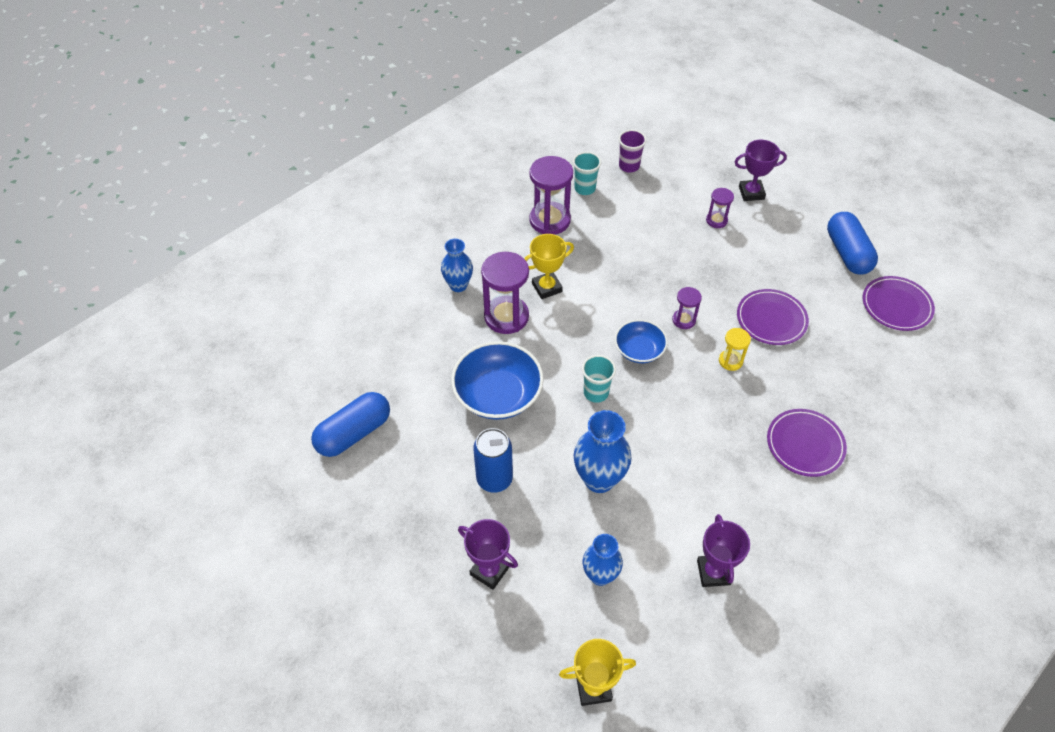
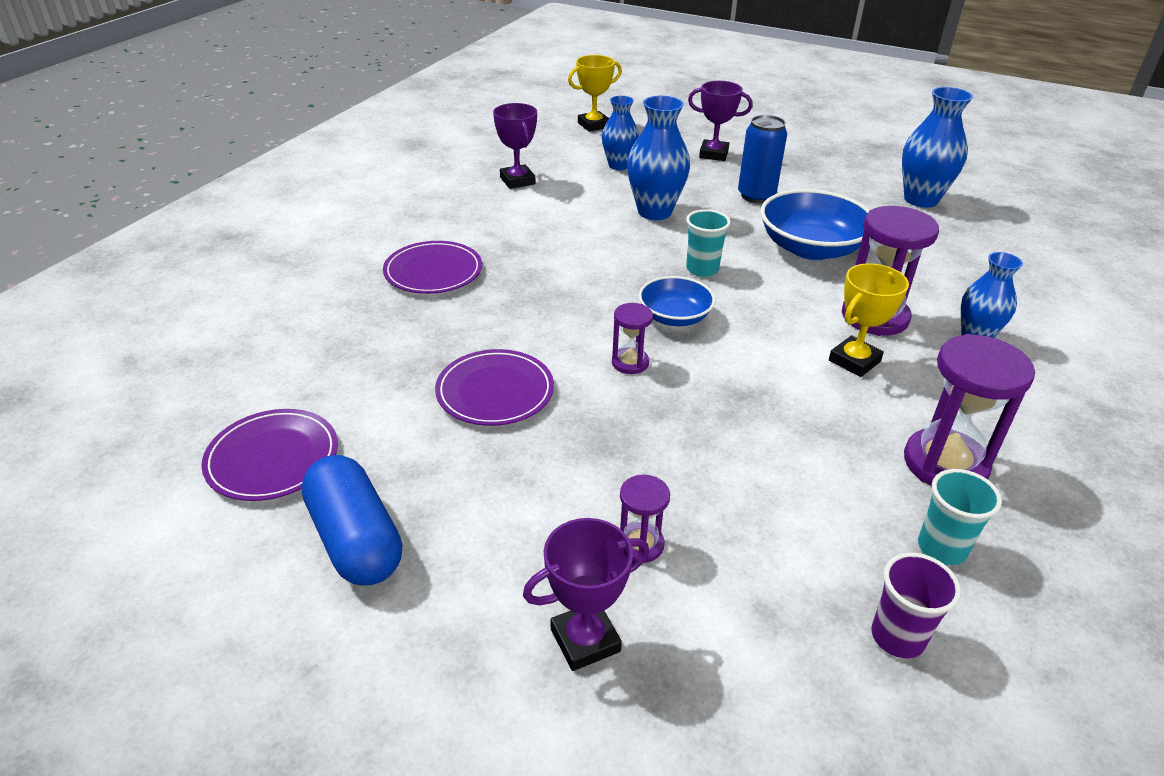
camera: 160 degrees right, 15 degrees down
blue capsule [311,392,390,457] -> blue vase [902,87,973,208]
yellow hourglass [719,328,751,371] -> none

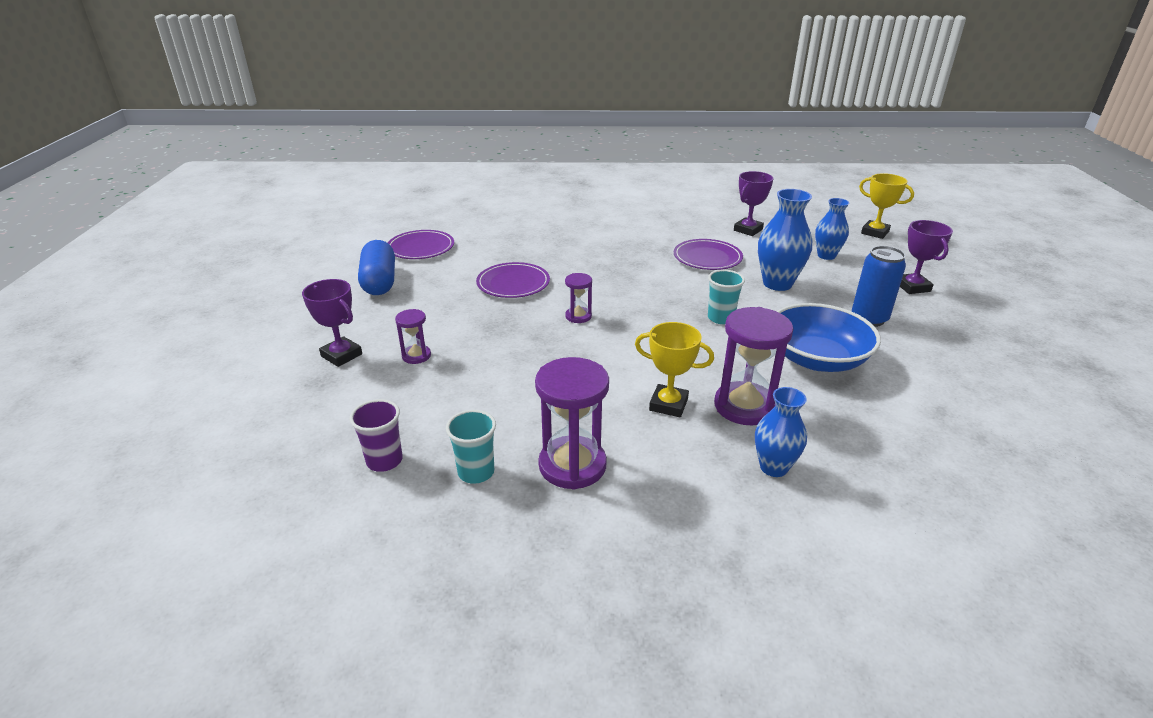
camera: 65 degrees right, 5 degrees down
blue capsule [301,455,402,585] -> blue capsule turned 45 degrees counterclockwise [358,240,395,295]
purple plate [383,241,482,294] -> purple plate moved to [674,239,743,270]
blue bowl [639,276,715,326] -> none
blue vase [902,87,973,208] -> none

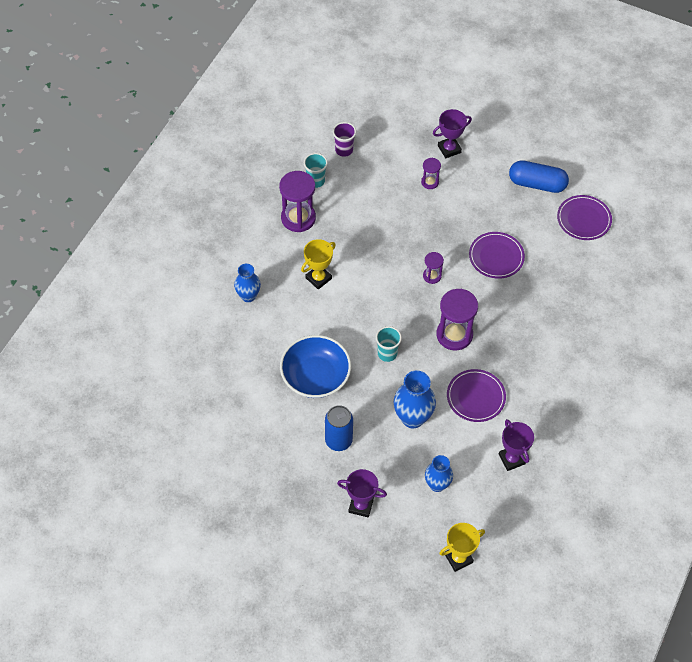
camera: 115 degrees right, 25 degrees up
purple hourglass [714,307,793,425] -> purple hourglass moved to [436,289,478,351]

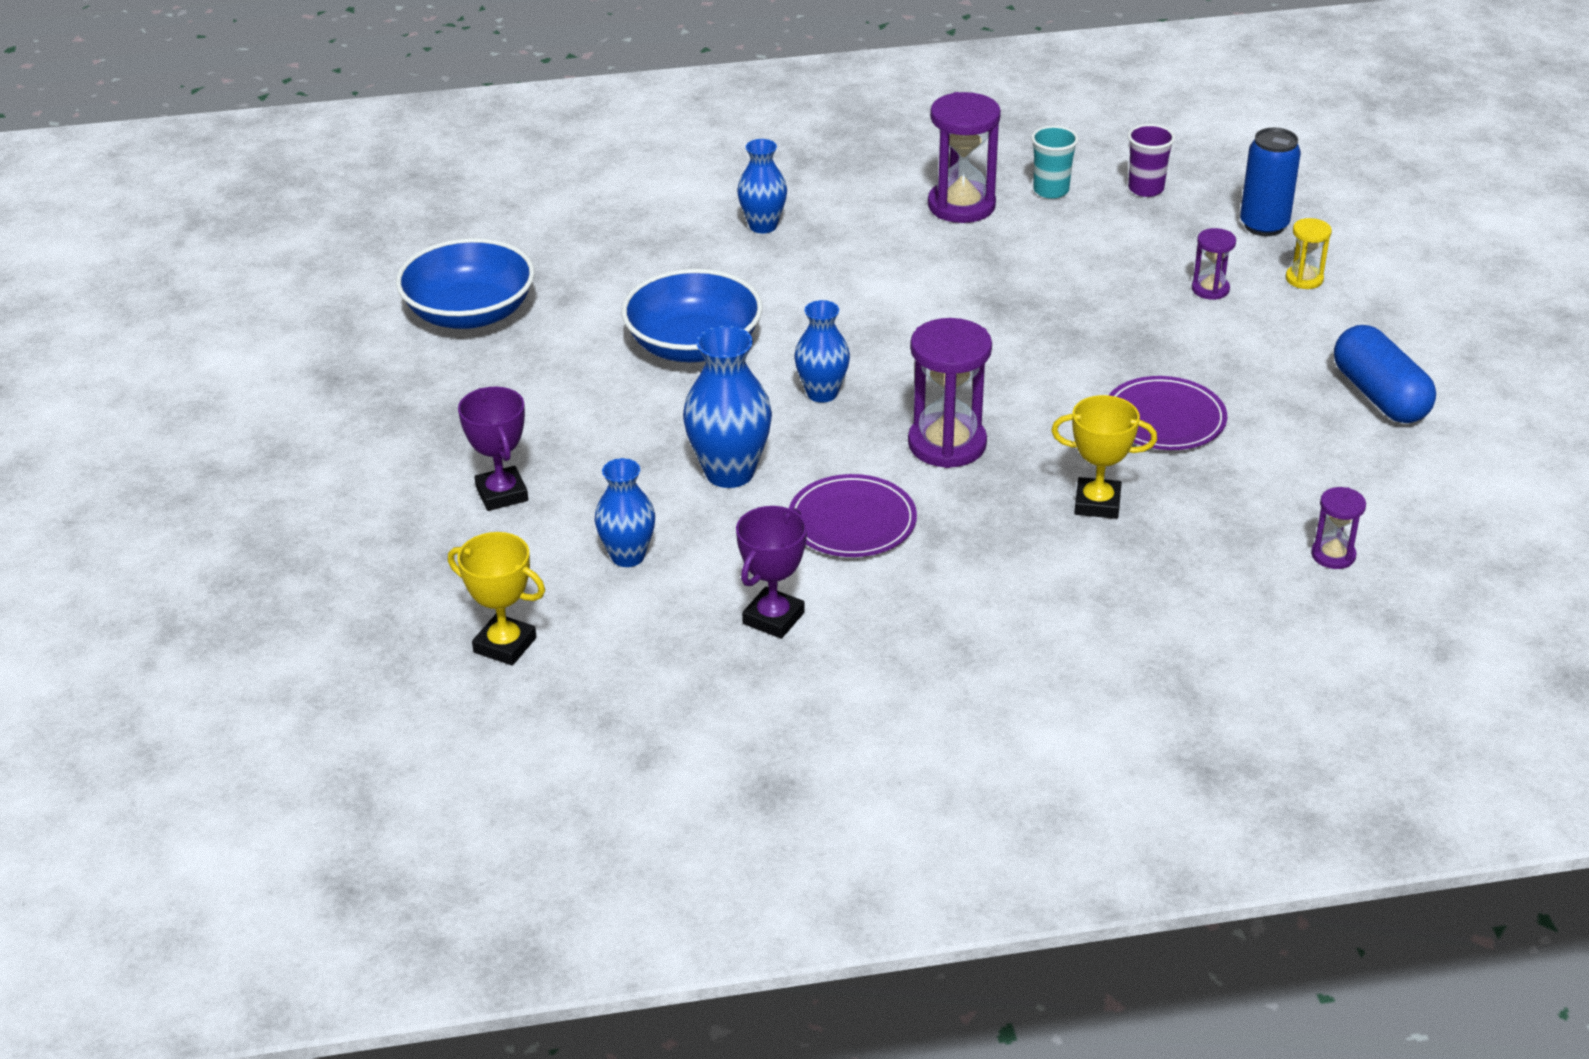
camera: 55 degrees right, 20 degrees down
yellow trophy [301,239,336,290] -> yellow trophy moved to [1051,395,1157,519]
blue can [325,405,353,451] -> blue can moved to [1240,128,1301,236]
turquoise cup [376,326,402,362] -> blue vase [794,300,850,403]
purple hourglass [423,252,444,284] -> purple hourglass moved to [1311,487,1366,569]
purple trophy [433,109,472,158] -> yellow hourglass [1286,218,1332,289]
purple plate [557,195,612,240] -> none
none -> blue bowl [396,238,535,329]

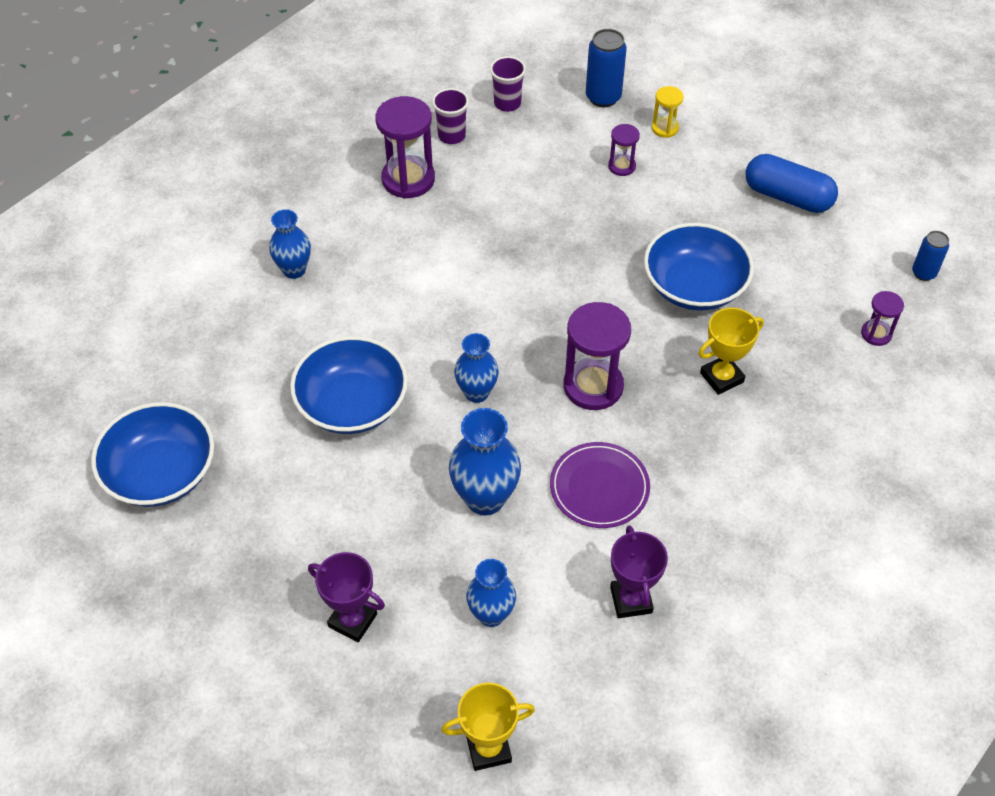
camera: 40 degrees left, 15 degrees up
turquoise cup [1031,126,1079,199] -> purple cup [432,88,469,144]
purple plate [1109,376,1227,450] -> blue bowl [644,223,754,310]
none -> blue can [912,231,949,281]

